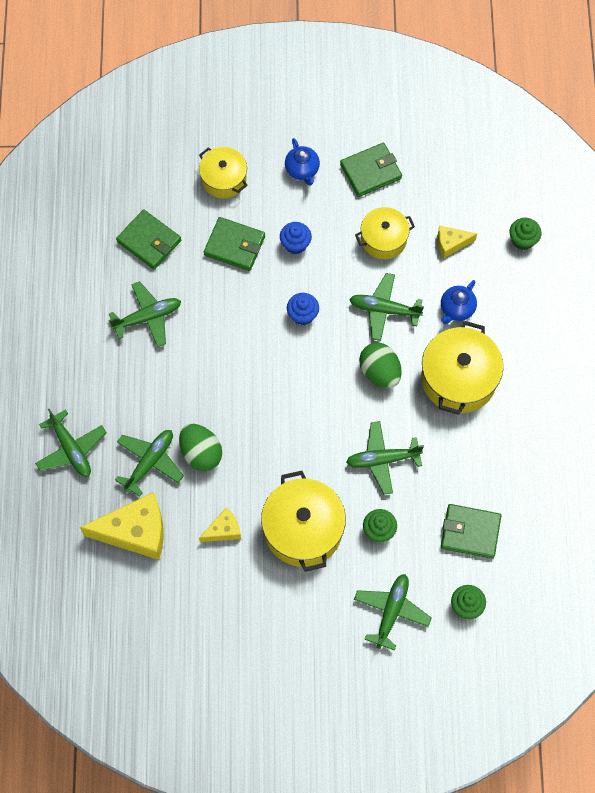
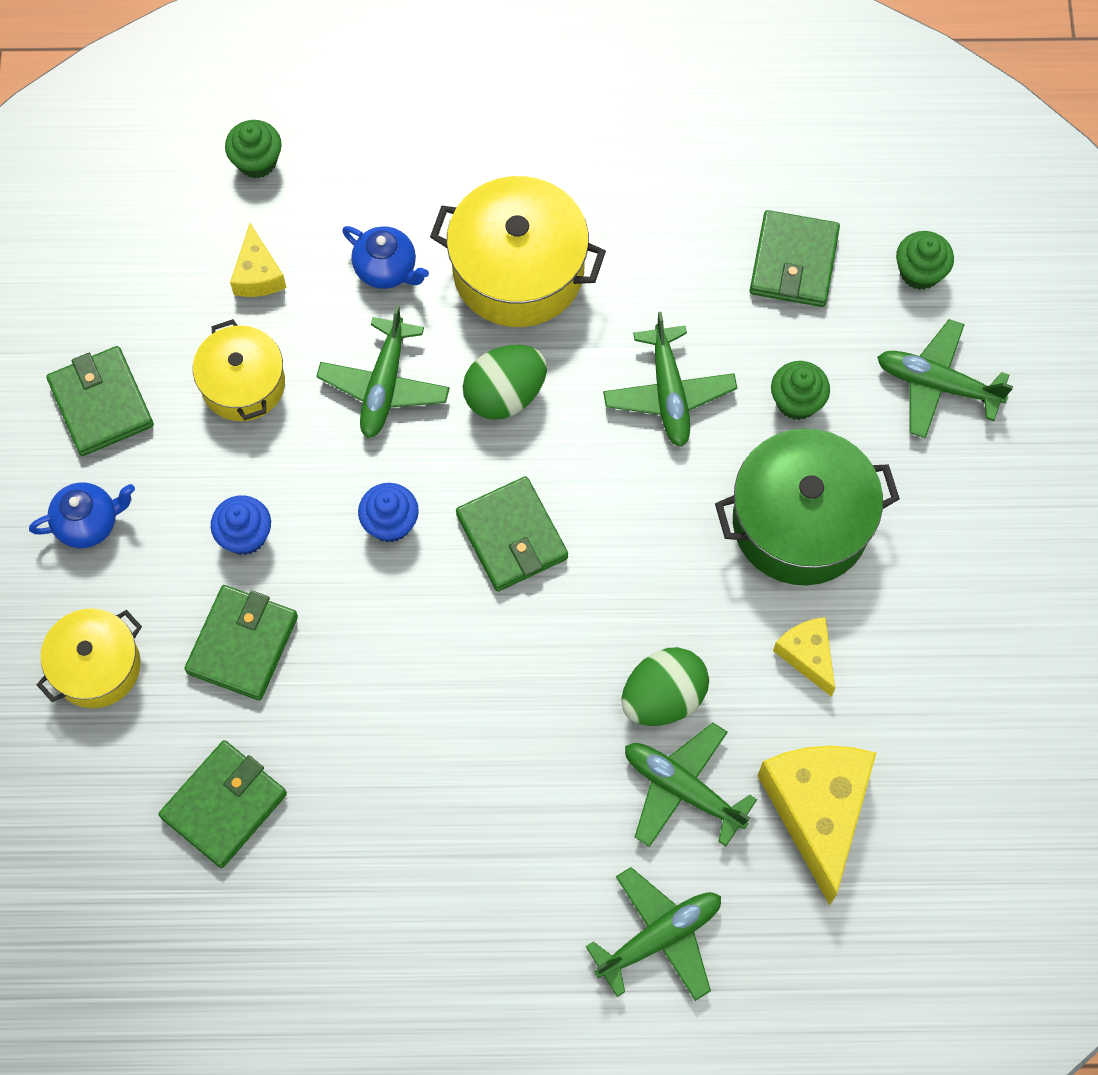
camera: 90 degrees left, 0 degrees up
green plane [109,281,181,347] -> none
yellow pot [261,471,346,572] -> green pot [715,429,900,585]
none -> green wallet [456,476,568,591]

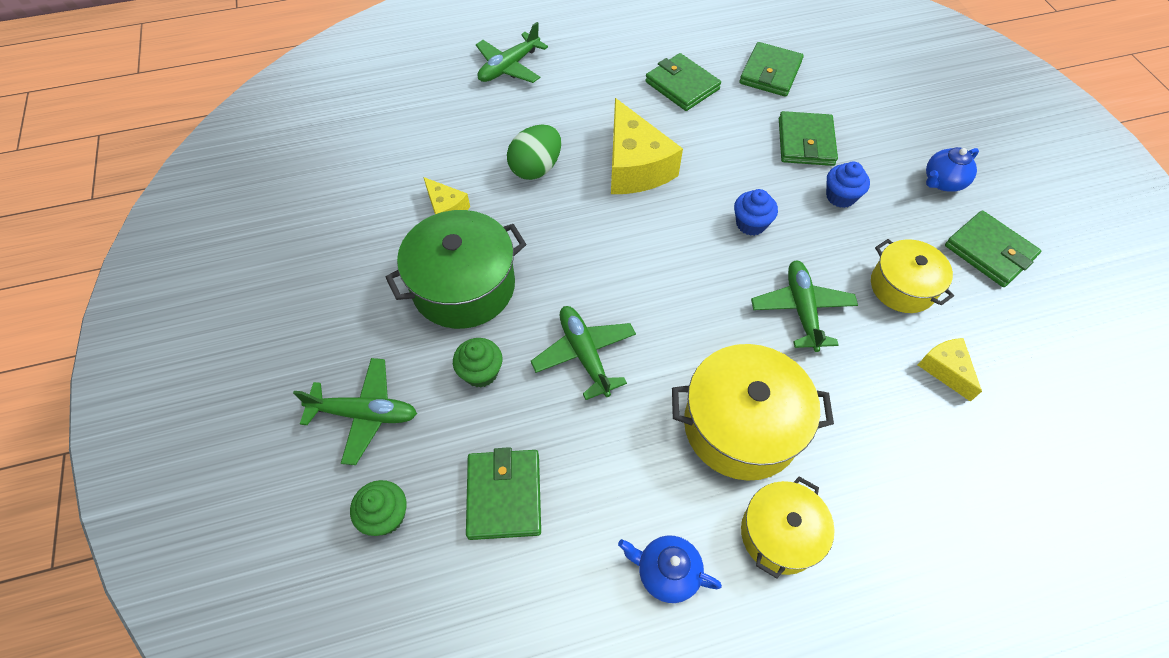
camera: 165 degrees right, 10 degrees down
yellow pot [37,608,142,708] -> yellow pot moved to [741,477,835,578]
green cupcake [225,120,282,178] -> none
blue teapot [342,226,429,289] -> blue teapot moved to [618,536,722,603]
green wallet [456,476,568,591] -> green wallet moved to [645,53,721,111]
green egg [463,345,547,420] -> none
green plane [625,723,757,847] -> none
yellow cheese [758,746,876,905] -> yellow cheese moved to [611,98,683,194]

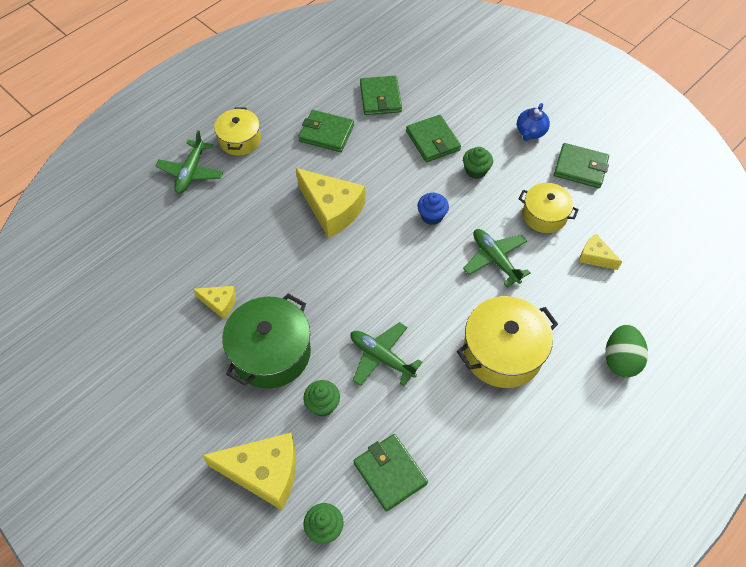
camera: 30 degrees left, 0 degrees up
green plane [293,358,417,465] -> yellow cheese [202,433,296,510]
green egg [507,124,561,180] -> green egg moved to [605,324,648,378]
blue teapot [618,536,722,603] -> none
yellow pot [741,477,835,578] -> yellow pot moved to [214,107,261,156]
blue cupcake [826,161,870,208] -> green cupcake [463,147,493,179]

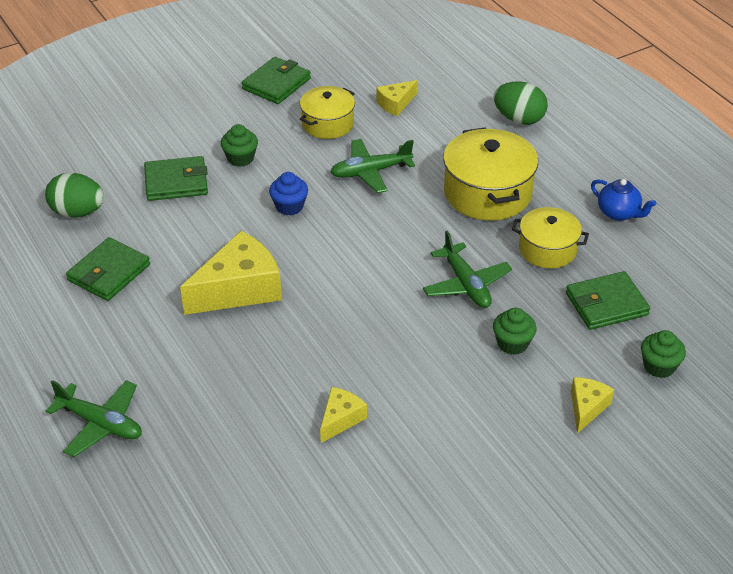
camera: 75 degrees left, 15 degrees down
yellow cheese [202,433,296,510] -> yellow cheese [571,377,614,434], size x0.52
yellow pot [214,107,261,156] -> yellow pot moved to [512,207,589,268]
green pot [222,294,311,388] -> none
green plane [351,322,422,386] -> green plane turned 75 degrees counterclockwise [423,230,512,308]
green wallet [360,76,402,115] -> green egg [45,173,104,218]
blue teapot [517,103,550,141] -> blue teapot moved to [591,179,656,221]

